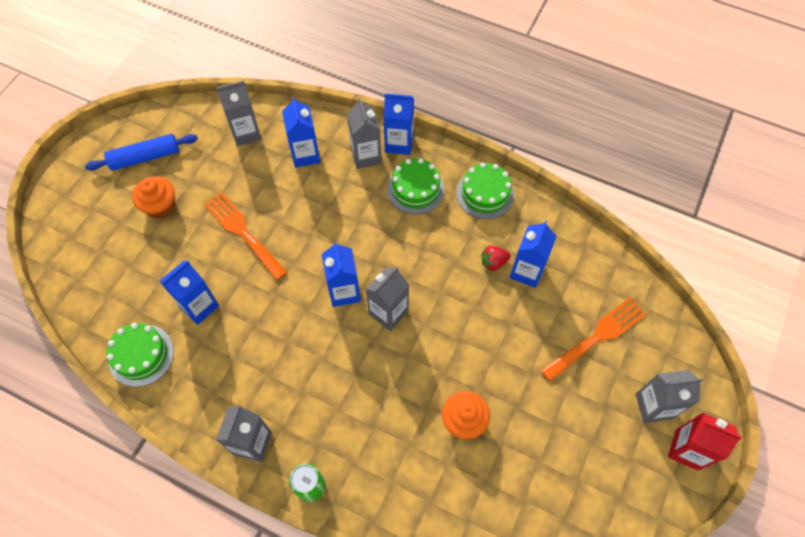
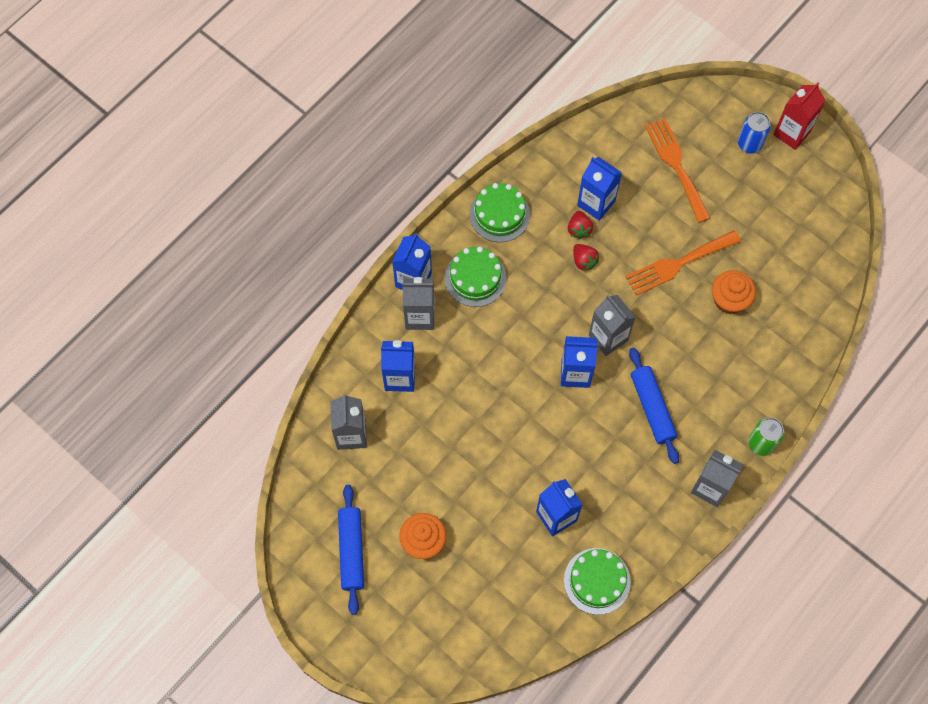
camera: 75 degrees left, 5 degrees up
orange fork [204,192,287,280] -> orange fork moved to [625,230,741,296]
grey carton [636,370,703,423] -> blue can [738,112,771,154]
none -> red strawberry [573,244,599,271]
none -> blue rolling pin [629,348,679,464]

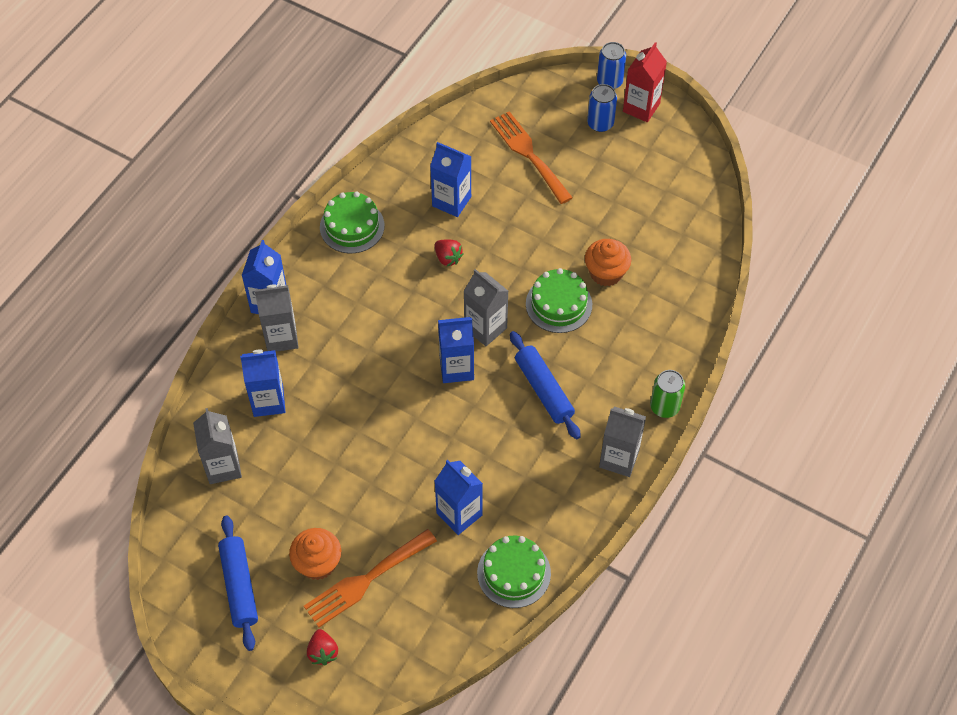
camera: 10 degrees left, 10 degrees down
green cake [445,247,506,307] -> green cake moved to [526,268,592,333]
red strawberry [568,211,593,239] -> red strawberry moved to [307,629,338,665]
orange fork [625,230,741,296] -> orange fork moved to [304,529,437,627]
none -> blue can [597,42,626,89]

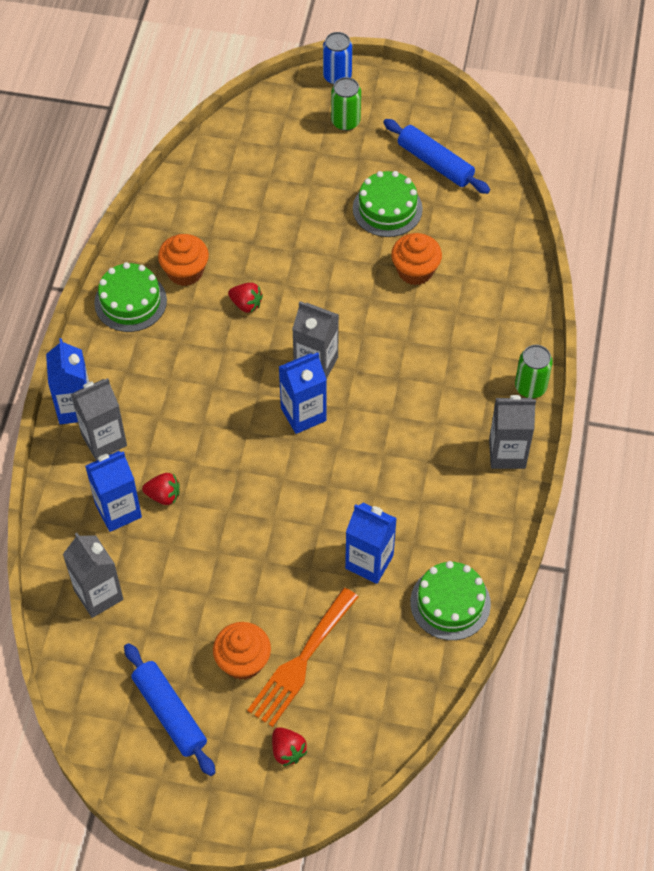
camera: 20 degrees left, 0 degrees up
blue carton [430,142,471,217] -> none
orange fork [490,111,573,204] -> none
blue rolling pin [510,331,581,439] -> blue rolling pin moved to [383,119,490,194]
green cake [526,268,592,333] -> green cake moved to [353,171,423,237]
blue can [587,84,617,132] -> green can [331,77,361,131]
red carton [623,42,667,122] -> none
none -> red strawberry [142,473,179,505]
none -> orange cupcake [158,234,209,286]

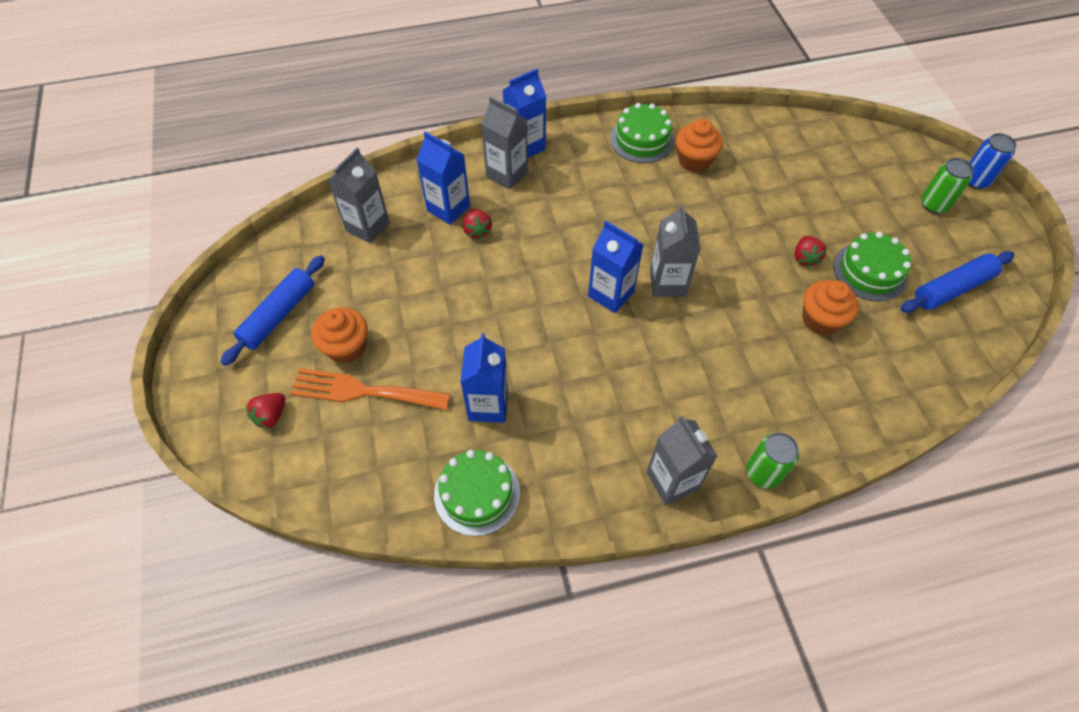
camera: 65 degrees right, 0 degrees up
red strawberry [228,283,263,313] -> red strawberry moved to [794,236,826,268]
blue rolling pin [383,119,490,194] -> blue rolling pin turned 45 degrees clockwise [901,251,1014,313]

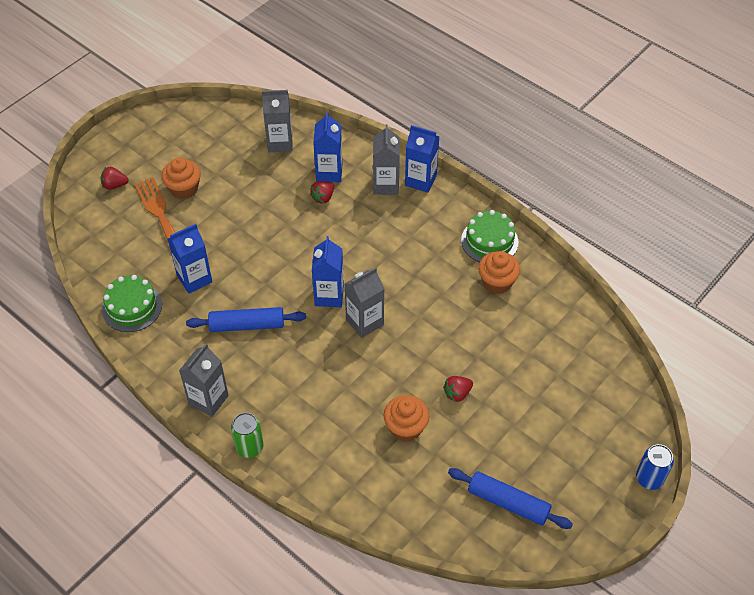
camera: 55 degrees right, 5 degrees down
blue rolling pin [221,255,325,366] -> blue rolling pin moved to [186,307,306,332]
green cake [833,232,911,301] -> none
green can [921,158,974,214] -> none

